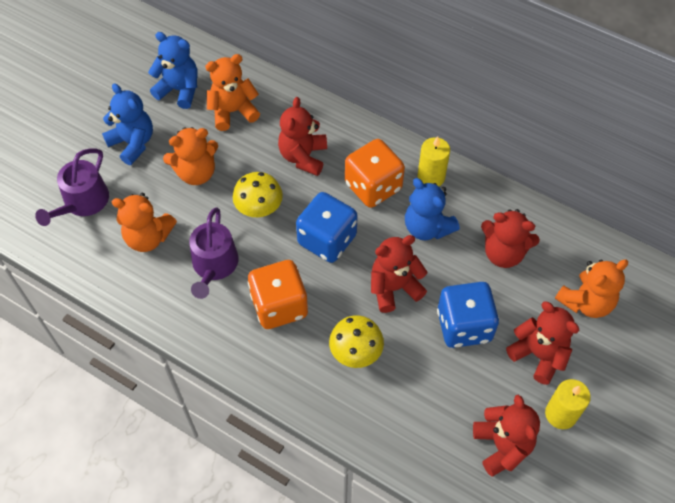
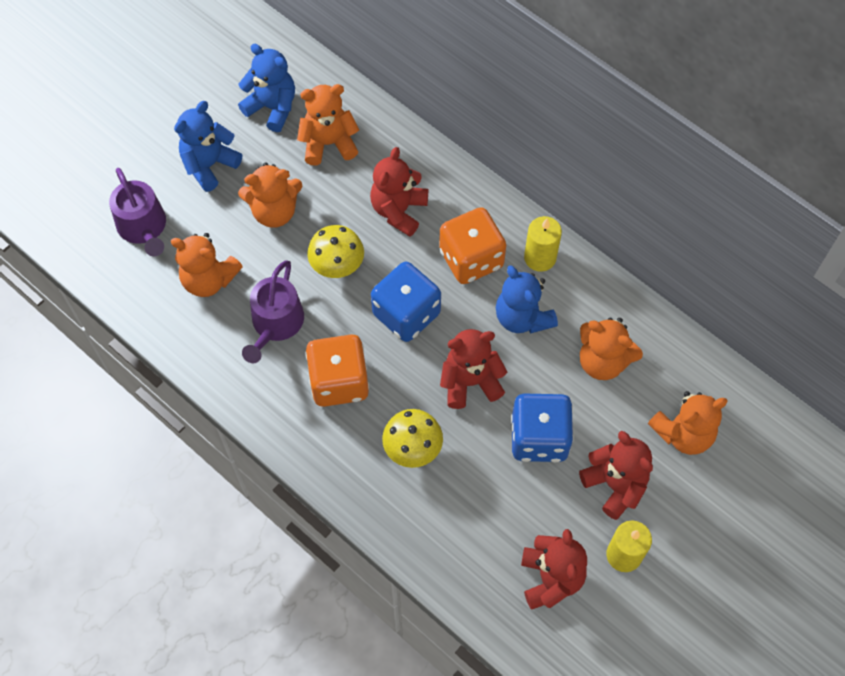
camera: 10 degrees right, 5 degrees up
purple watering can [35,148,109,226] -> purple watering can turned 60 degrees counterclockwise [109,168,166,256]
blue teddy bear [102,83,153,165] -> blue teddy bear turned 105 degrees counterclockwise [174,101,242,192]
red teddy bear [481,209,540,268] -> orange teddy bear [580,318,643,380]

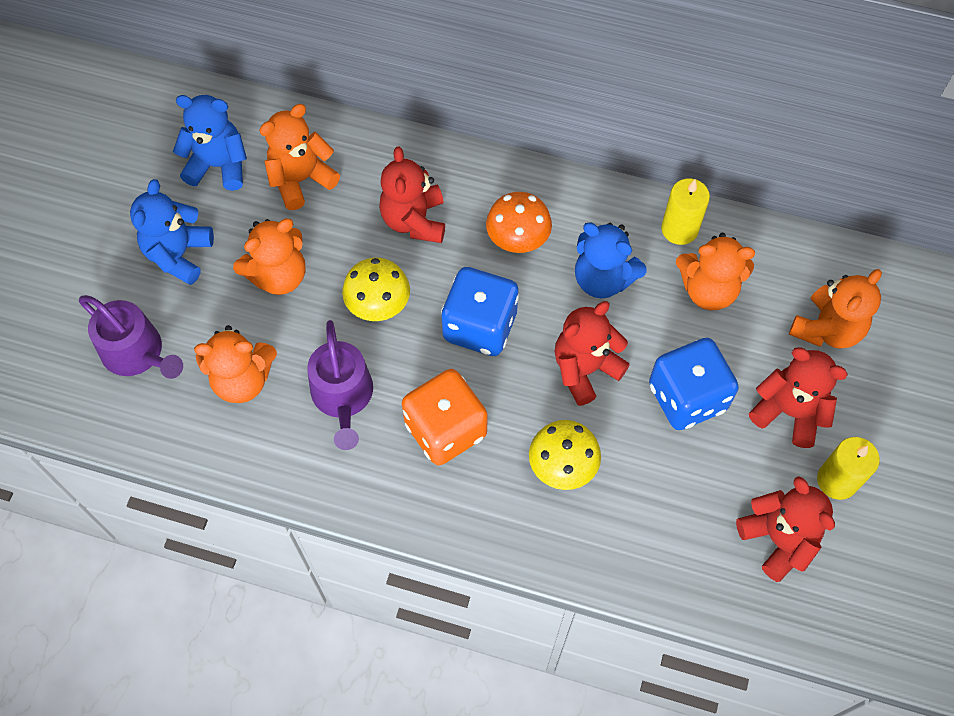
camera: 25 degrees left, 0 degrees up
orange dice [439,207,506,284] -> orange mushroom [486,192,552,253]
yellow candle [524,216,562,272] -> yellow candle moved to [661,178,710,245]

